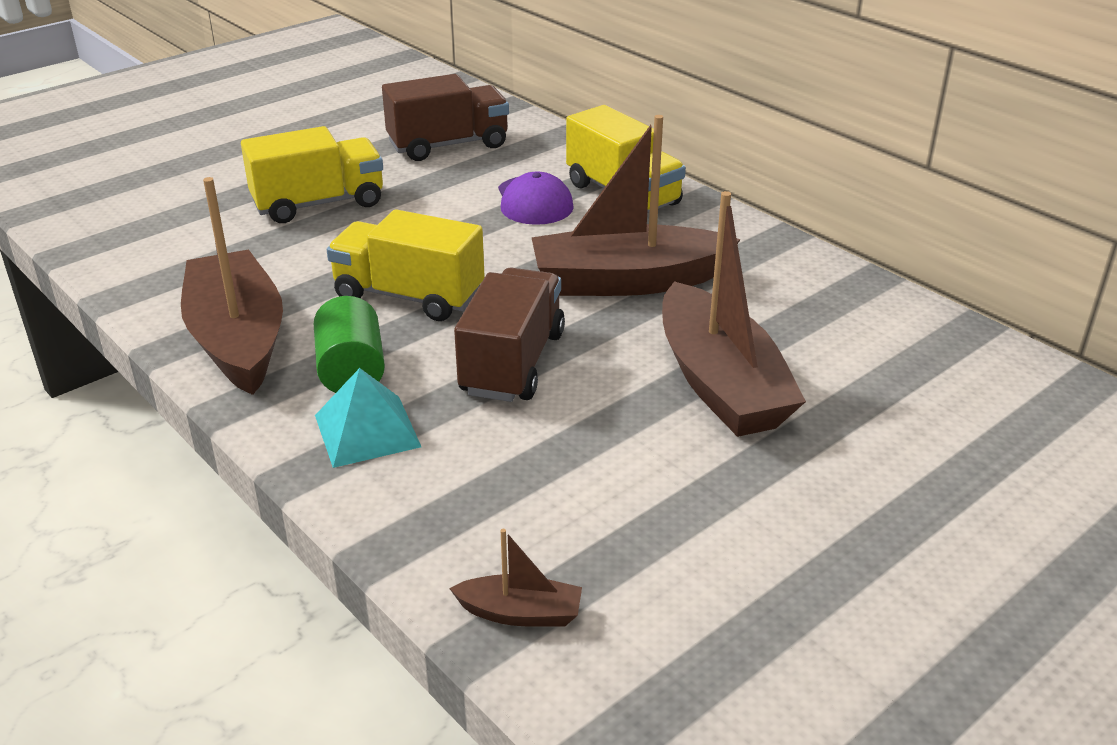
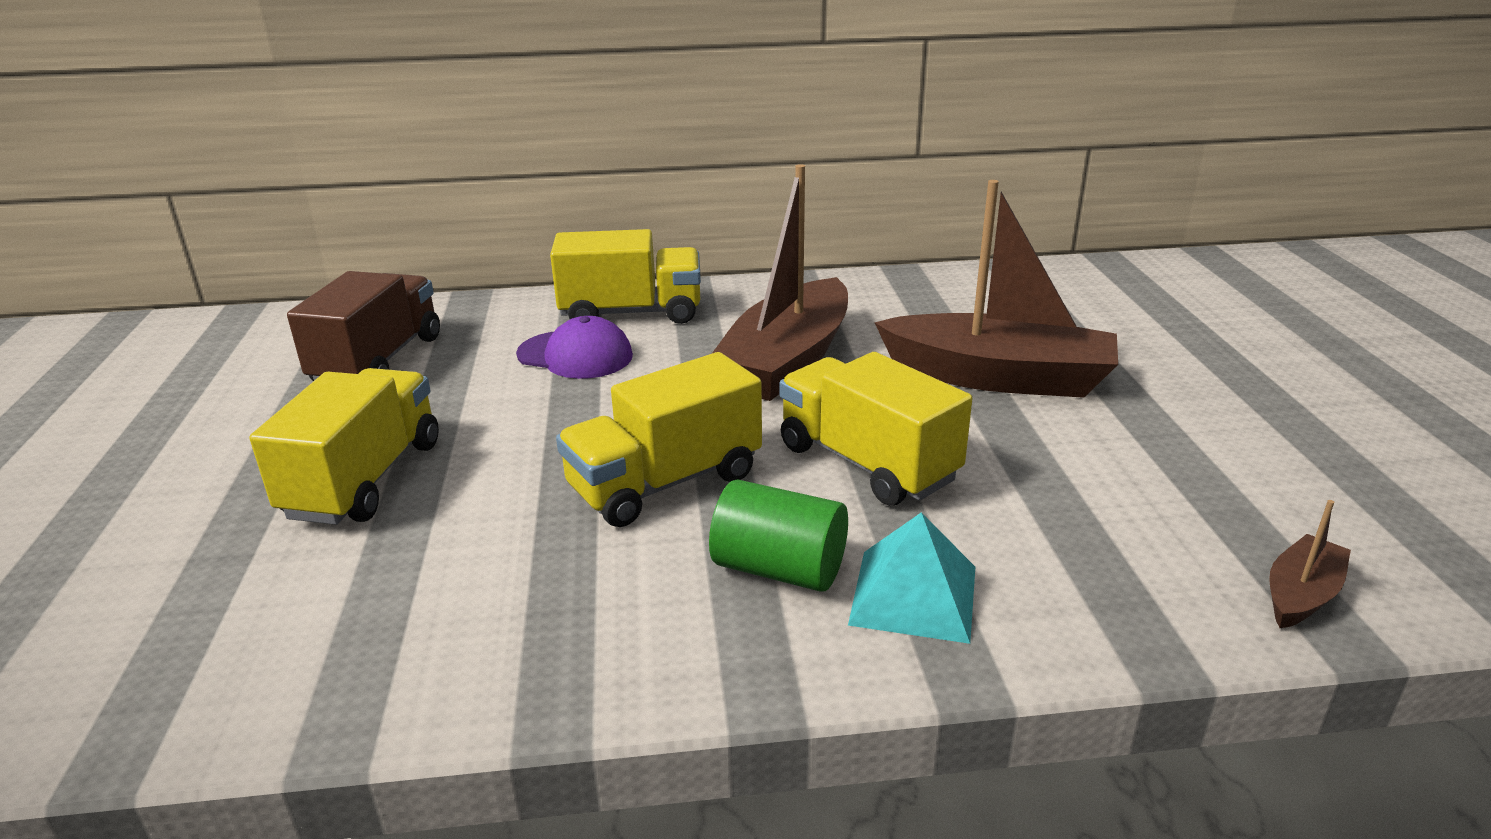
camera: 55 degrees left, 5 degrees down
brown boat [181,177,283,395] -> none
brown truck [454,268,565,402] -> yellow truck [779,352,972,506]

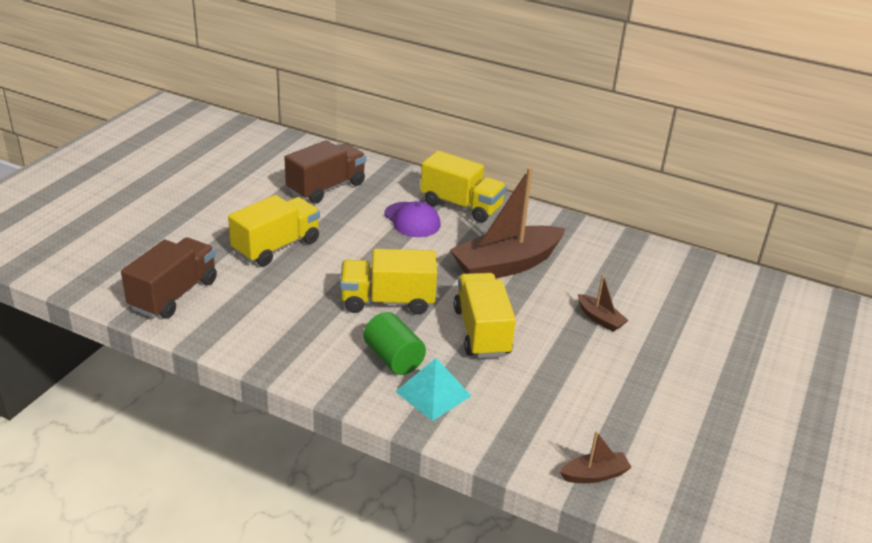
camera: 30 degrees right, 5 degrees up
brown boat [874,180,1118,398] -> brown boat [578,274,629,332], size x0.44
none -> brown truck [121,237,217,319]

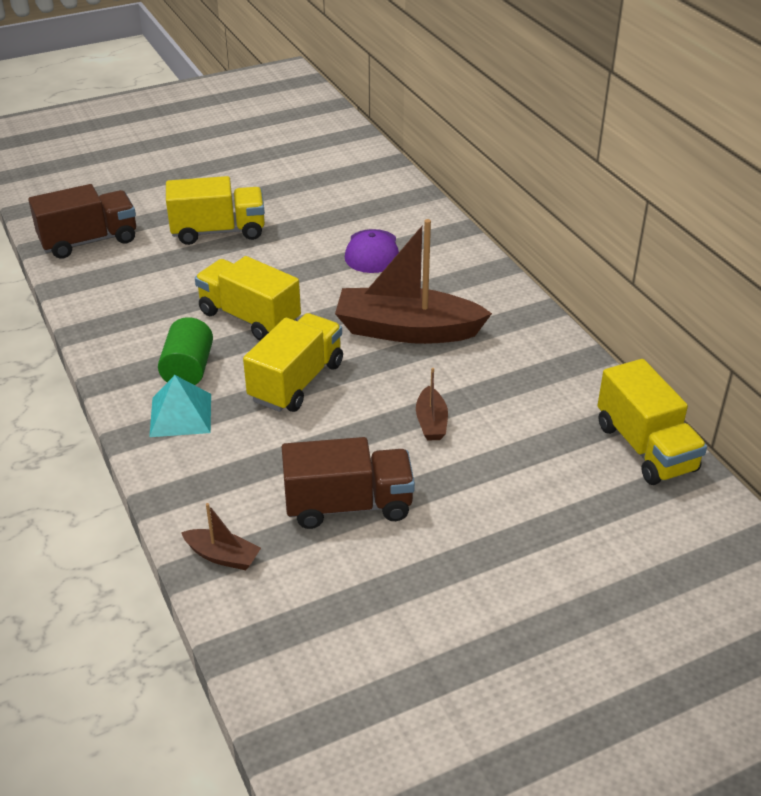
camera: 40 degrees right, 5 degrees up
brown truck [284,140,366,204] -> brown truck moved to [282,437,415,529]
yellow truck [420,151,506,223] -> yellow truck moved to [597,359,707,485]

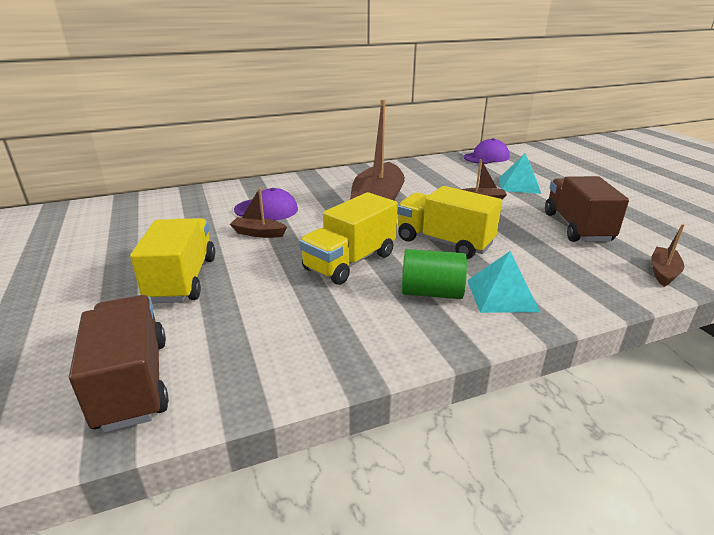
camera: 85 degrees left, 10 degrees down
yellow truck [597,359,707,485] -> purple cap [464,138,510,164]
none -> brown boat [230,188,287,238]
none -> turquoise pyramid [499,153,541,194]

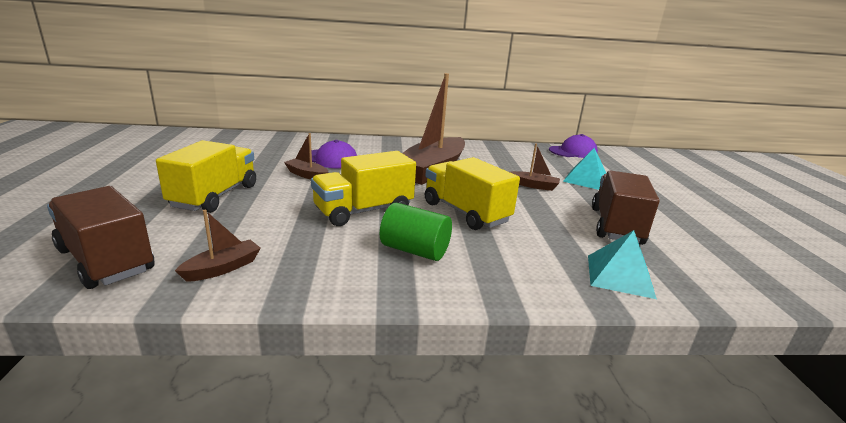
camera: 15 degrees right, 5 degrees down
brown truck [69,295,169,433] -> brown truck turned 45 degrees counterclockwise [47,186,155,289]
turquoise pyramid [467,251,540,313] -> turquoise pyramid moved to [588,230,657,299]
brown boat [651,224,684,287] -> brown boat moved to [175,210,261,282]

